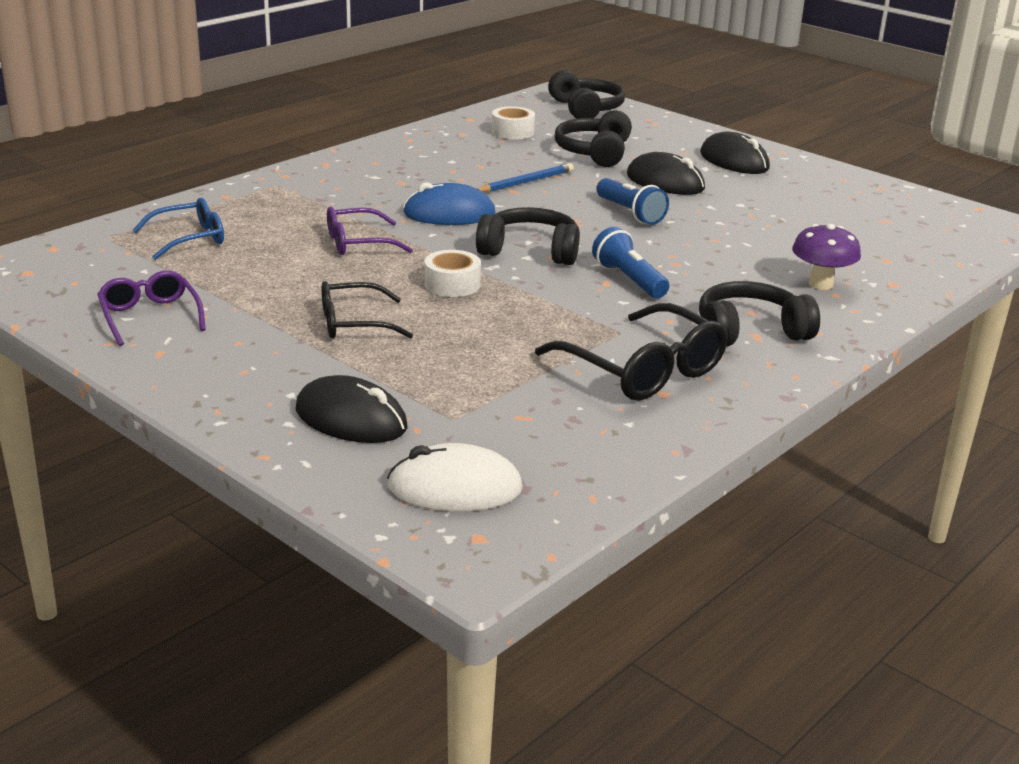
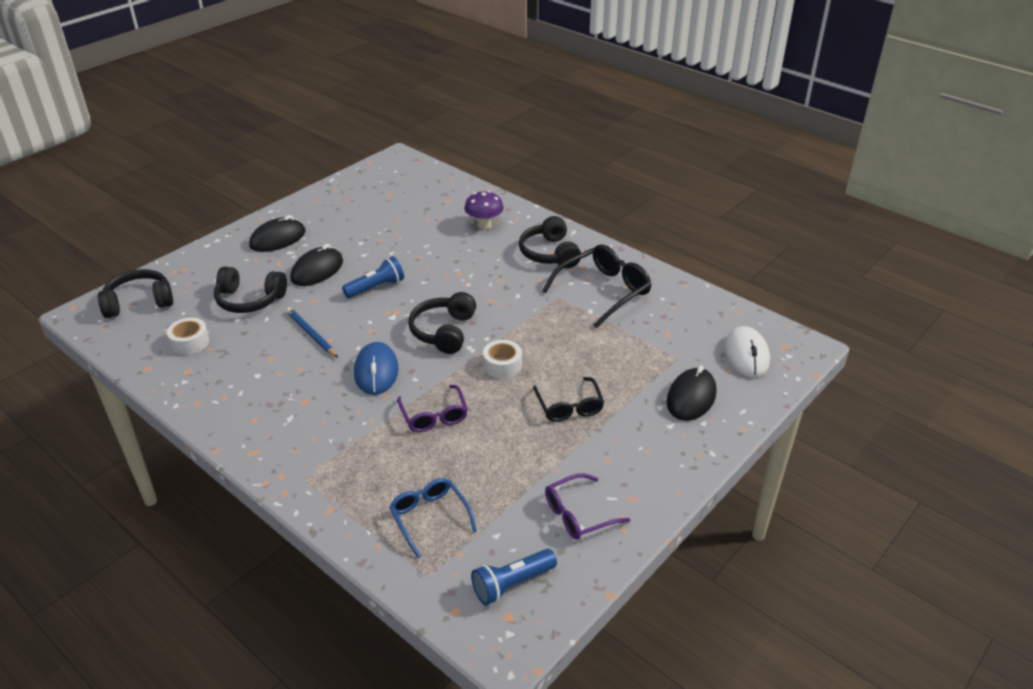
camera: 90 degrees left, 10 degrees up
blue flashlight [592,227,669,298] -> blue flashlight moved to [471,549,557,605]

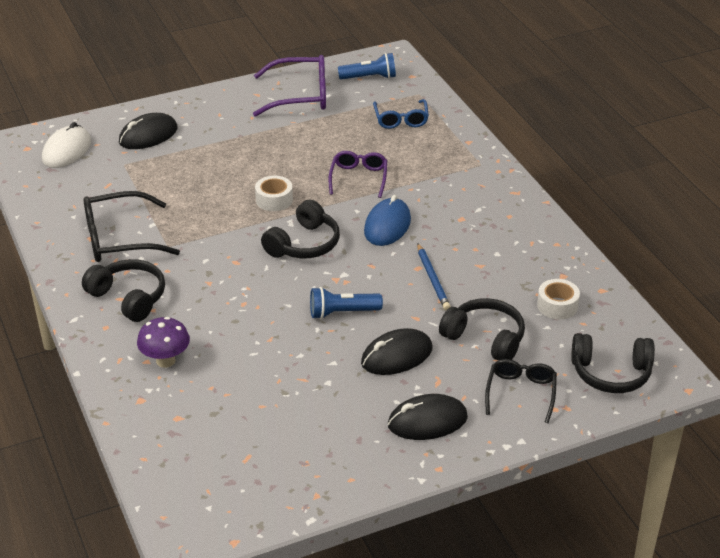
camera: 155 degrees left, 0 degrees up
black headphones [519,216,581,268] -> black headphones turned 60 degrees counterclockwise [82,259,165,322]
black glasses [533,377,604,422] -> black glasses moved to [485,359,557,423]
purple glasses [545,473,630,540] -> purple glasses [253,55,326,117], size x1.58

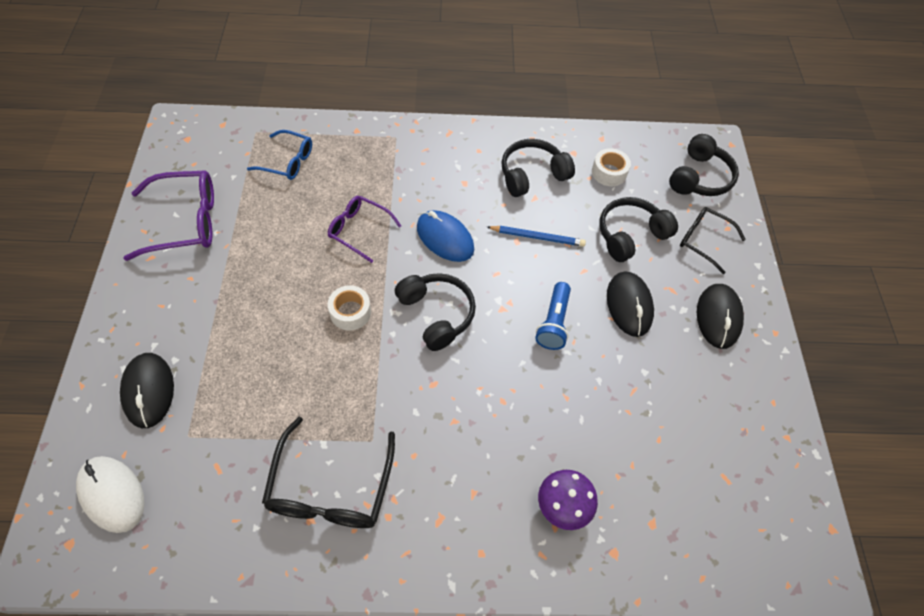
camera: 70 degrees left, 20 degrees up
black headphones [82,259,165,322] -> black headphones moved to [502,139,575,197]
purple glasses [253,55,326,117] -> purple glasses turned 60 degrees clockwise [123,170,214,261]
blue flashlight [338,53,396,80] -> none

